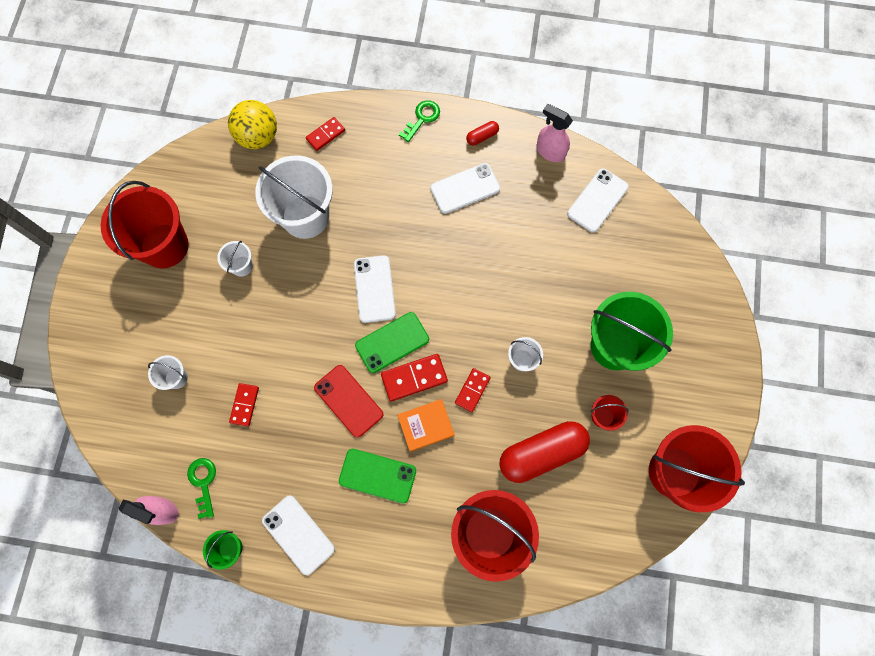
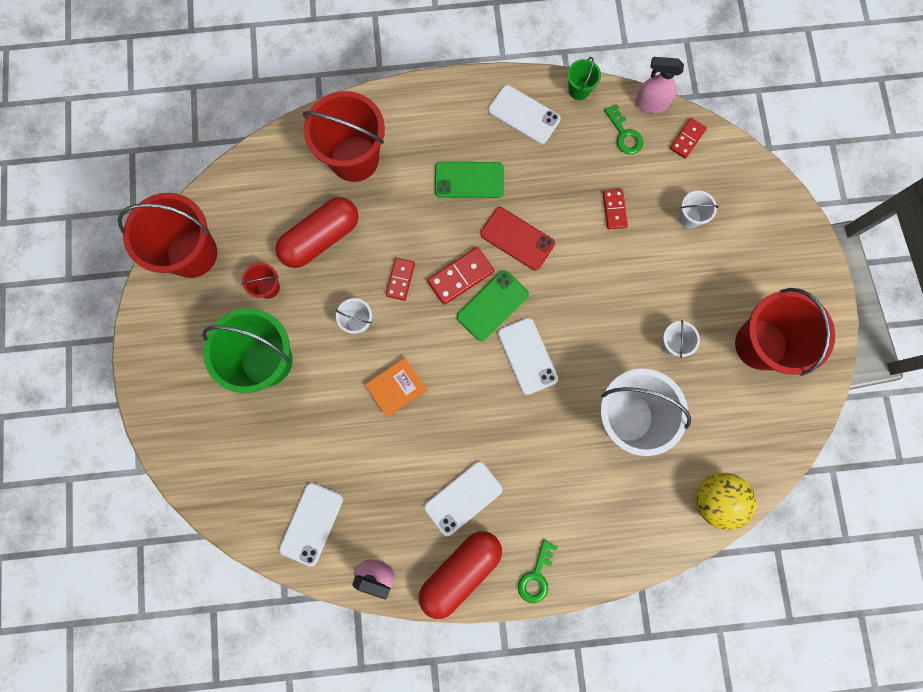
camera: 165 degrees right, 5 degrees up
red domino [306,117,345,151] -> red domino moved to [670,118,707,159]
orange book [397,399,455,452] -> orange book moved to [365,358,427,417]
red capsule [466,121,499,145] -> red capsule [419,531,502,619], size x2.31

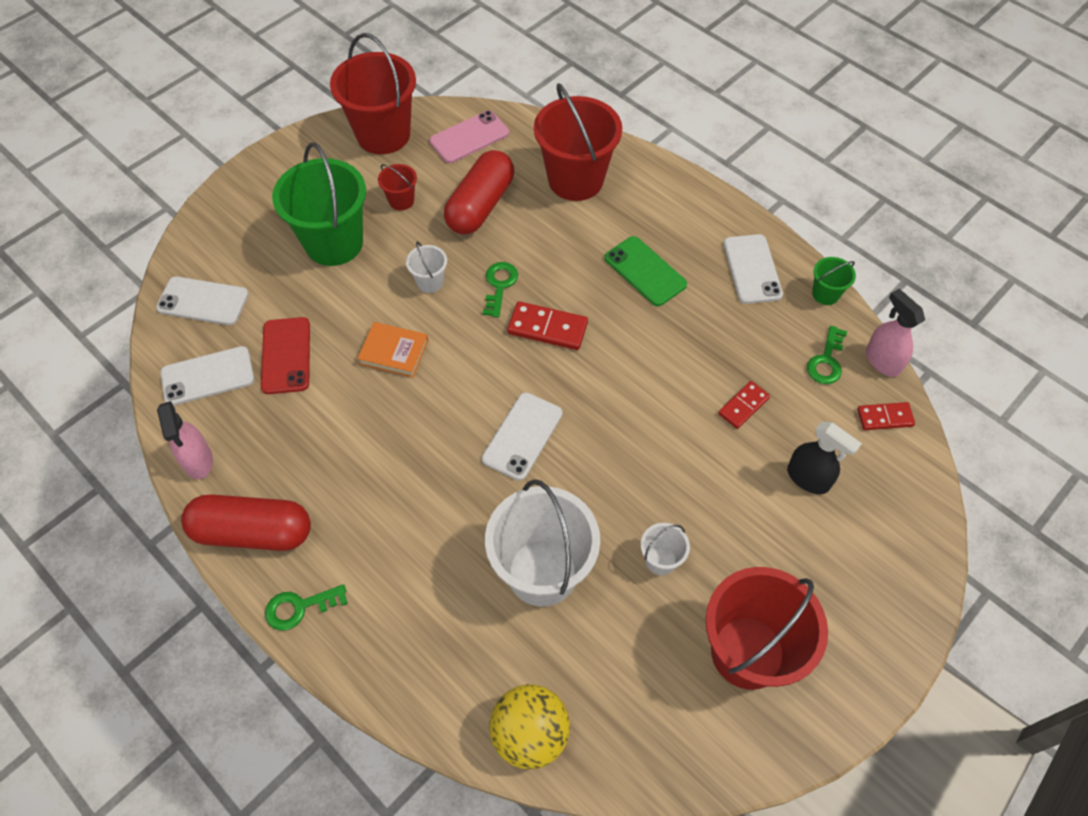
camera: 50 degrees right, 20 degrees down
red capsule [275,197,358,268] -> red capsule turned 75 degrees counterclockwise [444,150,514,234]
red domino [386,258,415,301] -> green key [483,262,518,317]
white phone [424,461,502,536] -> white phone moved to [156,276,249,325]
green phone [457,270,529,341] -> none
red phone [480,207,555,270] -> red phone moved to [261,317,310,394]
white bucket [678,191,719,228] -> black spray bottle [787,422,862,494]
none -> pink phone [429,110,509,163]

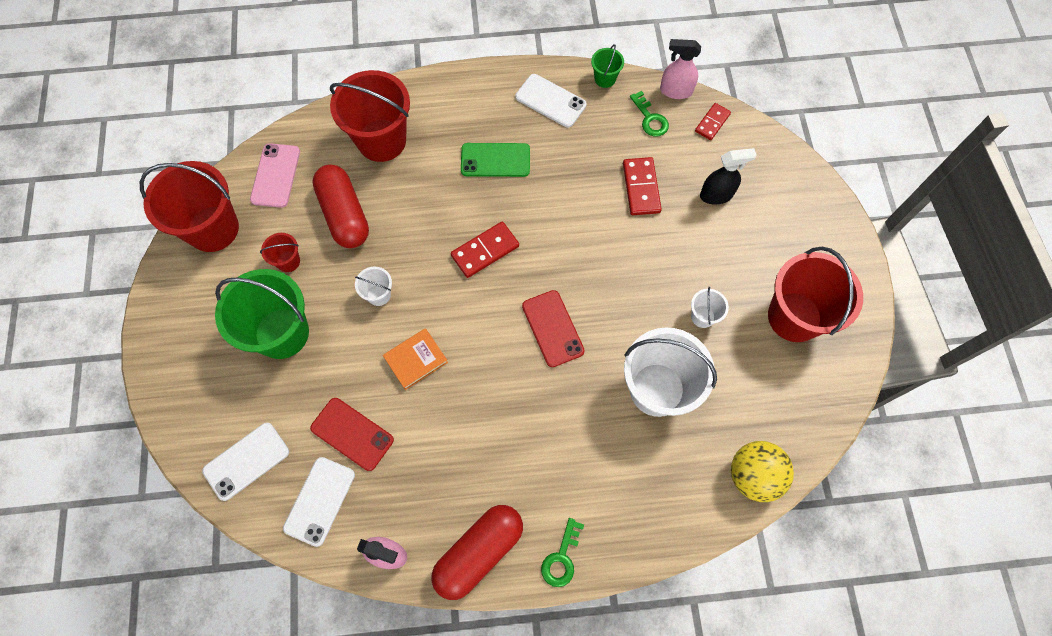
camera: 50 degrees left, 10 degrees up
white phone [482,392,563,481] -> red phone [522,290,585,367]
green key [483,262,518,317] -> none
red domino [718,381,770,429] -> red domino [623,157,662,215], size x1.52

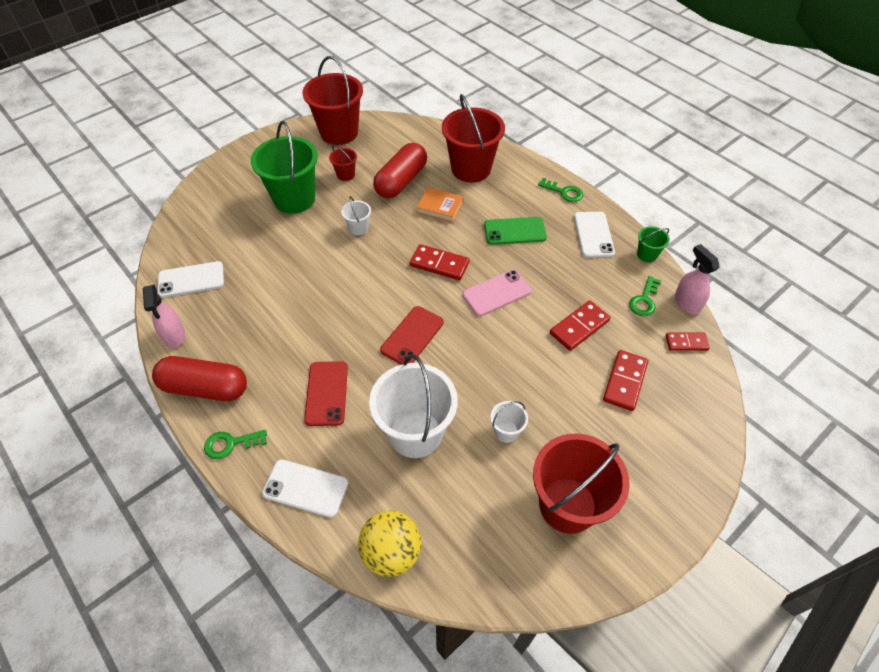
camera: 55 degrees right, 15 degrees down
white phone [202,423,289,501] -> white phone moved to [262,459,348,518]
pink phone [250,143,300,208] -> pink phone moved to [462,270,531,316]
red phone [310,398,394,471] -> red phone moved to [304,361,348,426]
orange book [383,328,448,390] -> orange book moved to [417,188,463,222]
green phone [461,143,530,177] -> green phone turned 60 degrees counterclockwise [484,217,547,245]
black spray bottle [700,148,757,205] -> red domino [603,350,648,411]
none -> green key [538,178,583,202]

